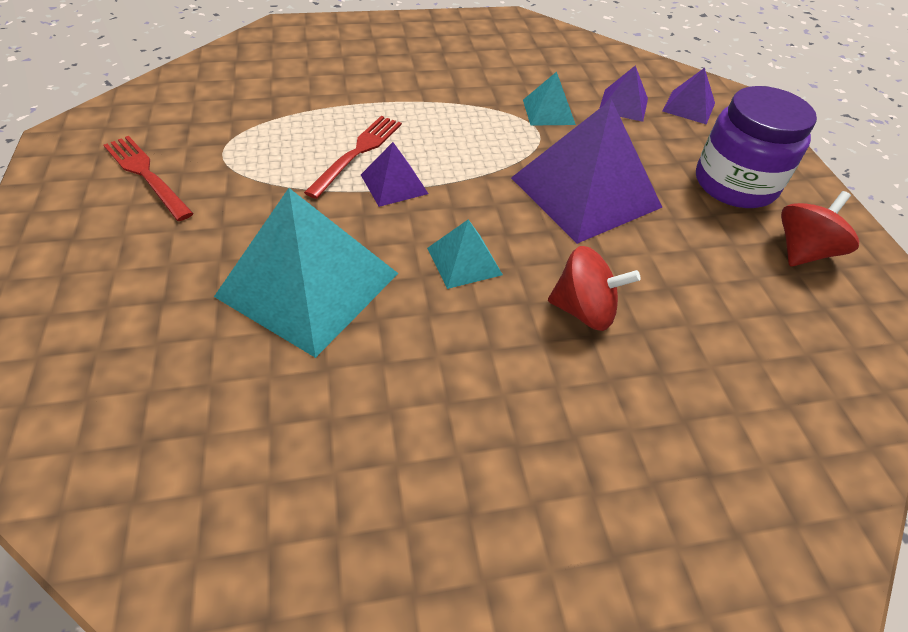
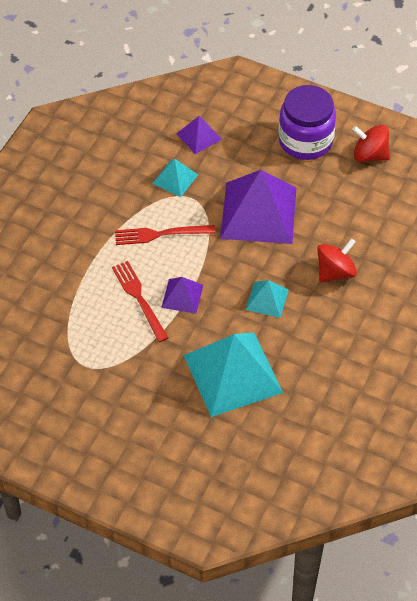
camera: 50 degrees left, 5 degrees up
red fork [104,136,194,221] -> red fork moved to [115,225,216,245]
purple pyramid [663,68,715,124] -> none
red spinning top [781,191,859,266] -> red spinning top turned 60 degrees counterclockwise [352,125,390,162]

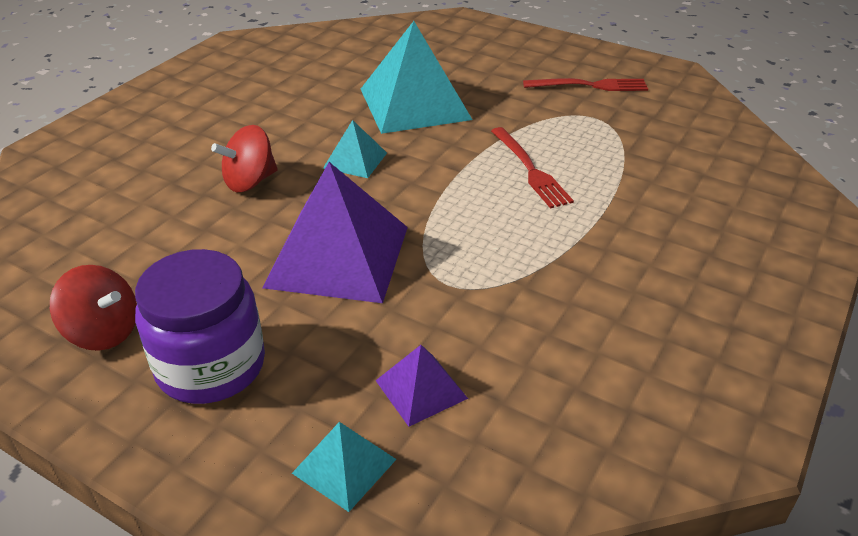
camera: 175 degrees left, 15 degrees down
red fork [115,225,216,245] -> red fork moved to [523,78,648,91]
turquoise pyramid [152,159,198,197] -> turquoise pyramid moved to [292,422,397,512]
purple pyramid [161,277,203,314] -> none

